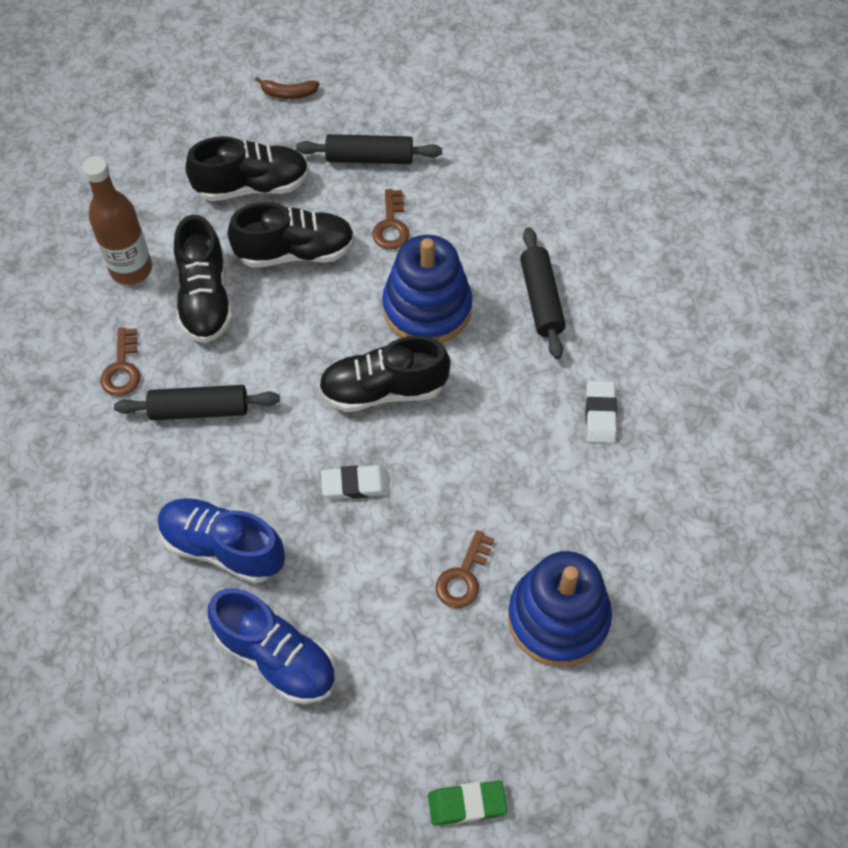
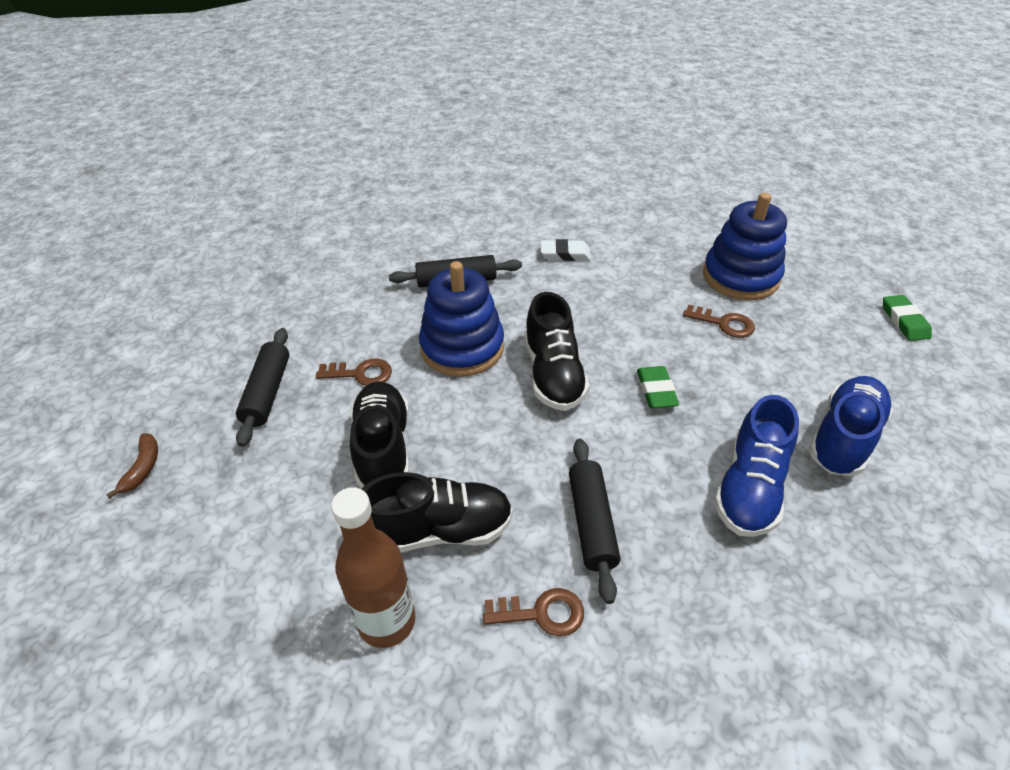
camera: 90 degrees left, 15 degrees down
black shoe [185,136,309,201] -> none
white eraser [321,465,390,499] -> green eraser [637,366,679,408]

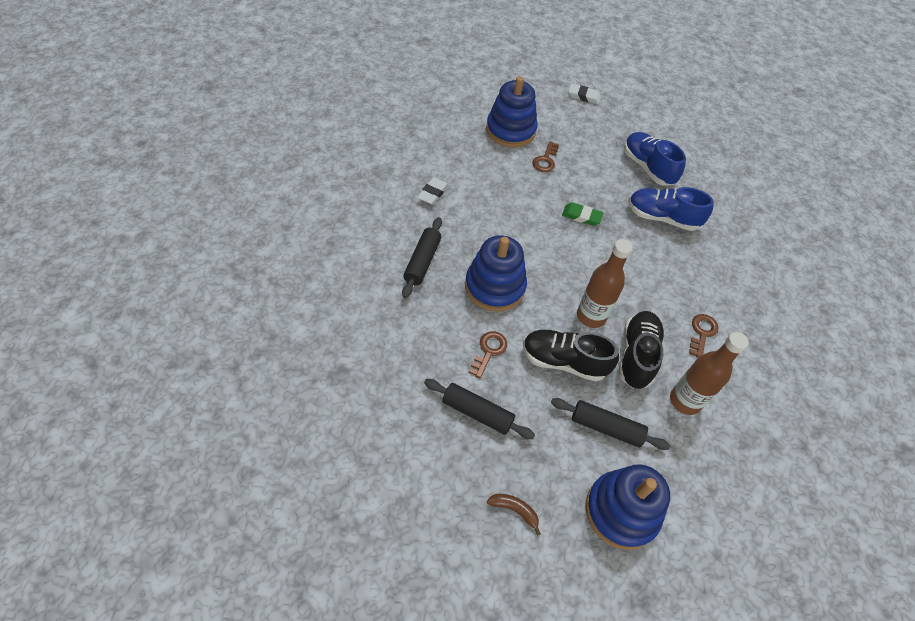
camera: 70 degrees left, 10 degrees up
black shoe [525,292,590,411] -> none
black rolling pin [569,439,621,604] -> black rolling pin moved to [551,398,670,450]
brown key [683,305,755,338] -> brown key turned 150 degrees clockwise [533,141,559,172]
blue shoe [714,395,799,537] -> blue shoe turned 150 degrees clockwise [628,187,714,231]
green eraser [883,295,932,341] -> white eraser [568,84,601,104]
none -> brown bottle [577,239,633,328]
none -> blue stacking toy [585,465,670,550]

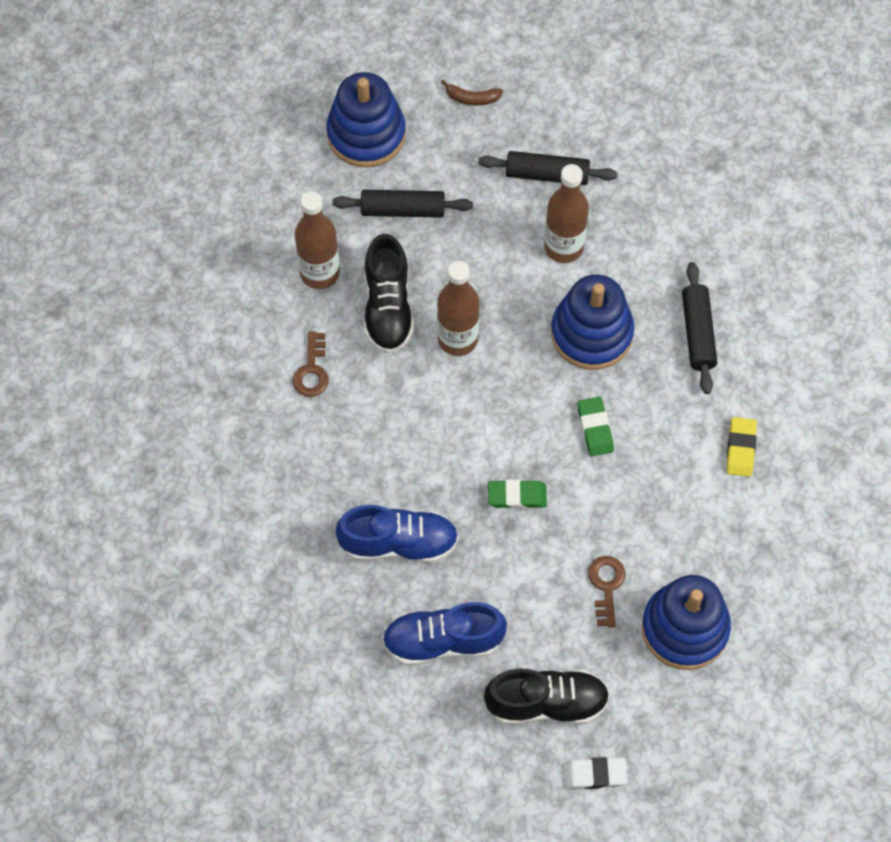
camera: 165 degrees right, 10 degrees up
white eraser [417,177,449,205] -> yellow eraser [726,417,757,477]
brown key [469,331,507,379] -> brown bottle [544,164,589,263]
black shoe [523,330,619,382] -> black shoe moved to [484,669,610,724]
blue shoe [624,132,686,185] -> blue shoe turned 135 degrees clockwise [382,602,507,666]
none -> green eraser [577,397,614,456]

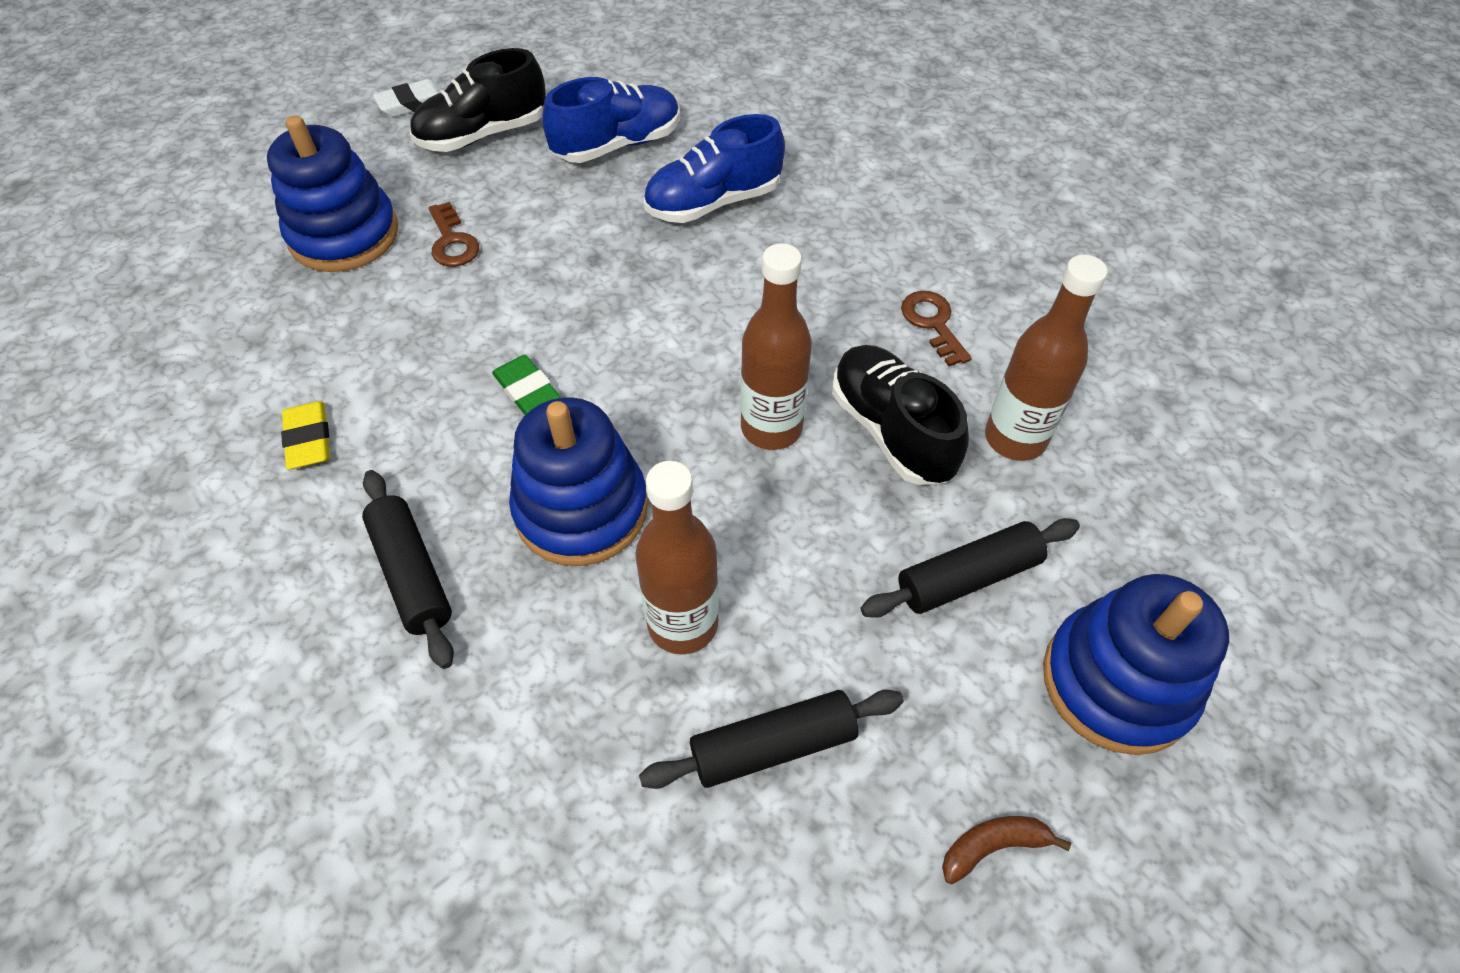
camera: 155 degrees right, 10 degrees down
green eraser [488,480,547,509] -> none

